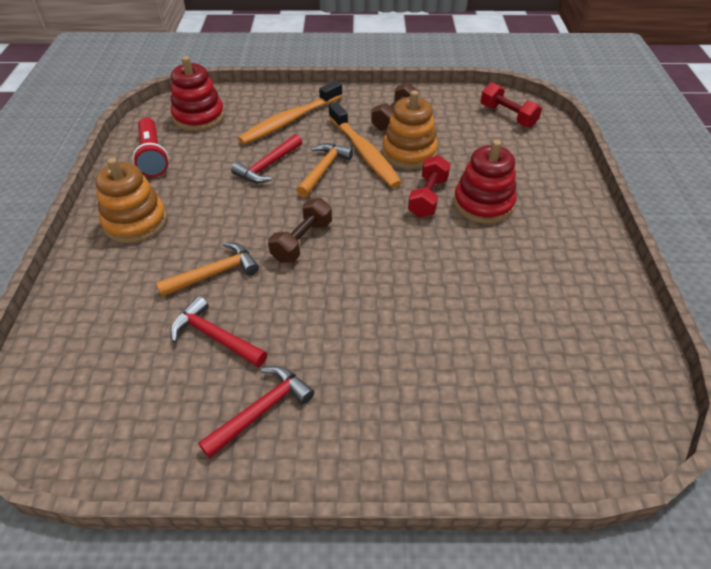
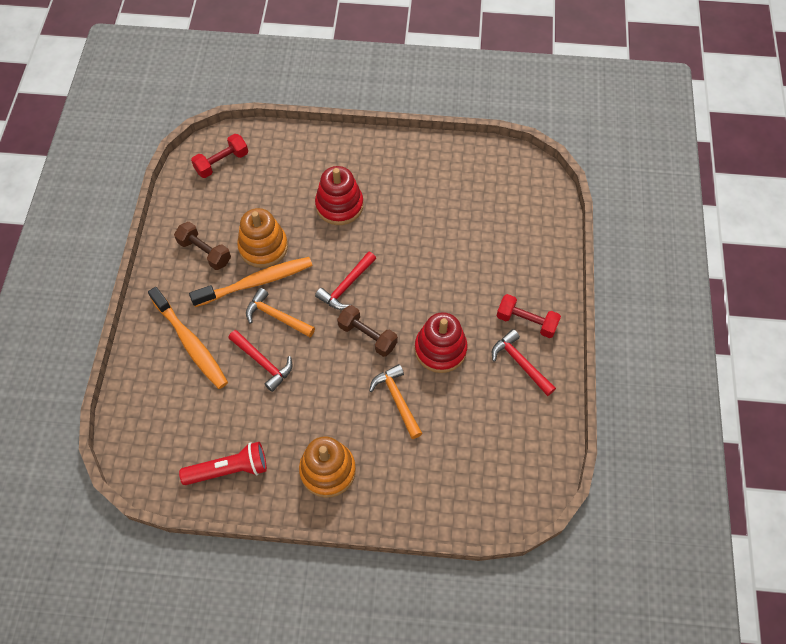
camera: 85 degrees left, 15 degrees up
red hammer [170,296,267,367] -> red hammer moved to [315,251,376,310]
red stacking toy [171,56,225,131] -> red stacking toy moved to [415,312,468,373]
red dumbbell [408,155,450,218] -> red dumbbell moved to [496,294,561,338]

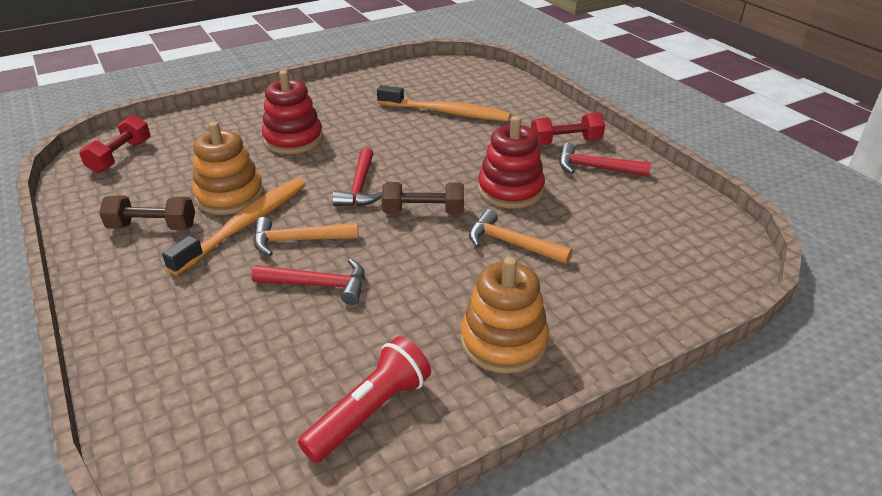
camera: 35 degrees left, 25 degrees down
orange toothbrush [148,287,228,389] -> orange toothbrush moved to [377,85,511,121]

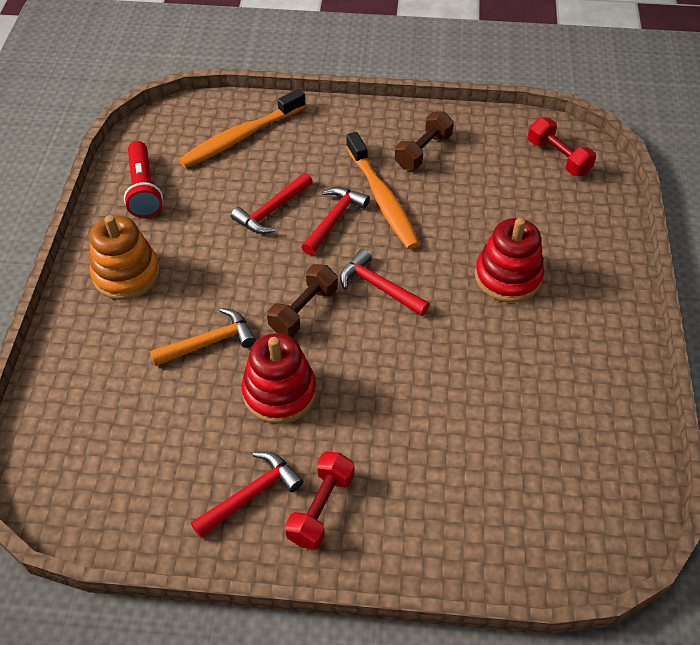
camera: 125 degrees right, 15 degrees up
orange stacking toy [192,121,264,215] -> none
orange hammer [254,217,359,256] -> red hammer [302,187,370,255]
orange toothbrush [377,85,511,121] -> orange toothbrush moved to [178,89,306,168]

